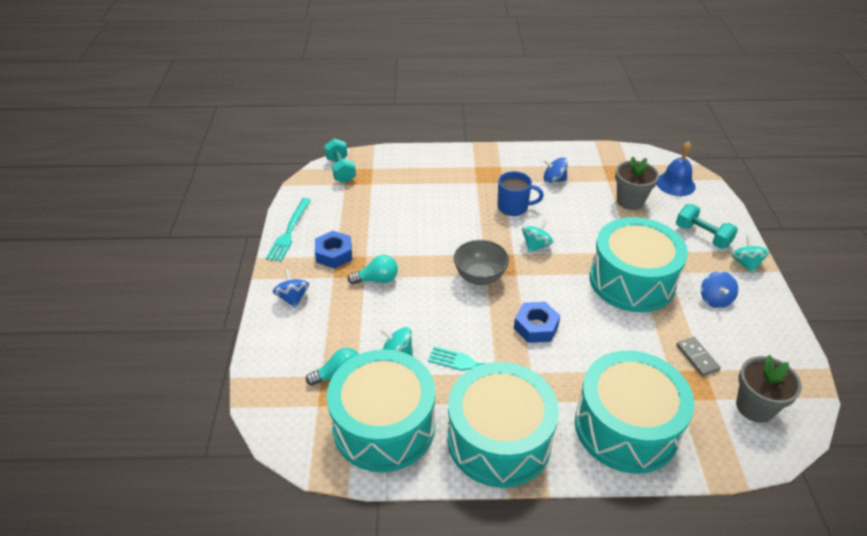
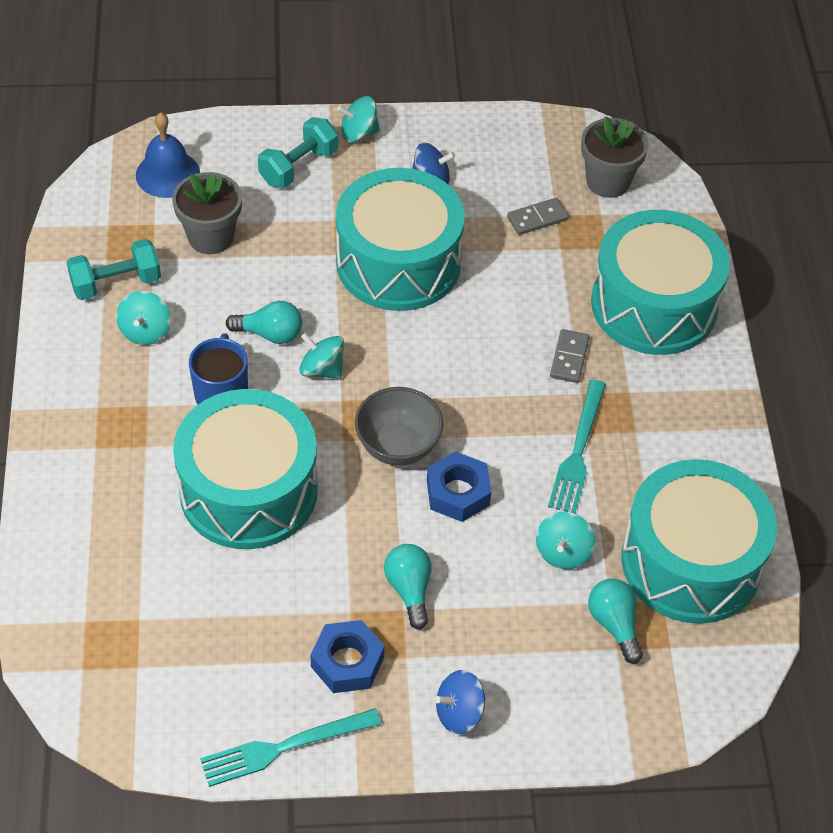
camera: 95 degrees left, 10 degrees up
turquoise fork [266,198,311,262] -> turquoise fork turned 150 degrees clockwise [200,708,382,787]
turquoise dumbbell [324,139,356,183] -> turquoise dumbbell moved to [67,239,161,300]
turquoise drum [447,362,559,488] -> turquoise drum moved to [173,389,318,549]
blue nut [514,302,560,343] -> blue nut moved to [427,451,491,522]
blue spinning top [543,157,568,183] -> turquoise spinning top [116,291,171,345]
none -> turquoise light bulb [226,301,302,344]
none -> grey domino [550,329,590,383]

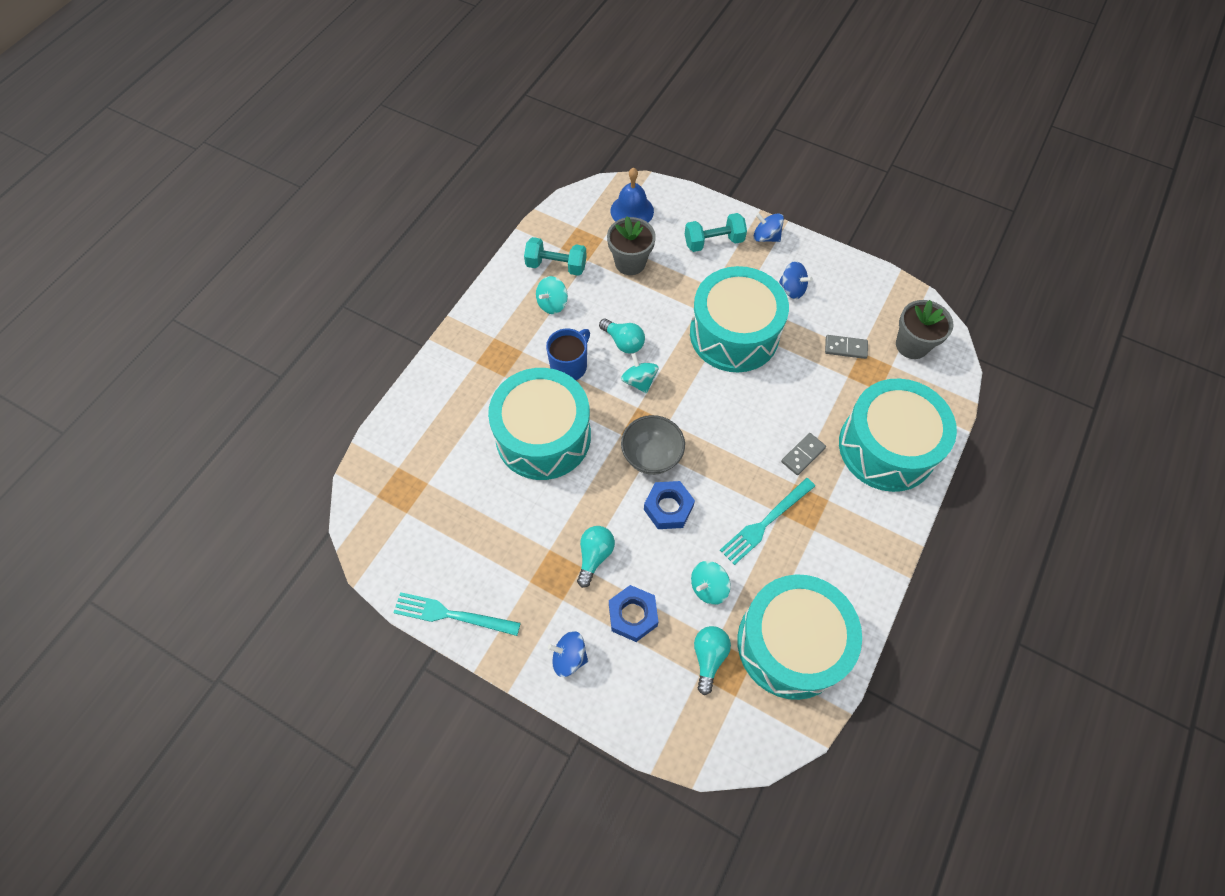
camera: 35 degrees right, 10 degrees up
blue nut [310,620,384,693] -> blue nut moved to [609,585,658,642]
turquoise spinning top [337,96,380,143] -> blue spinning top [754,213,784,242]

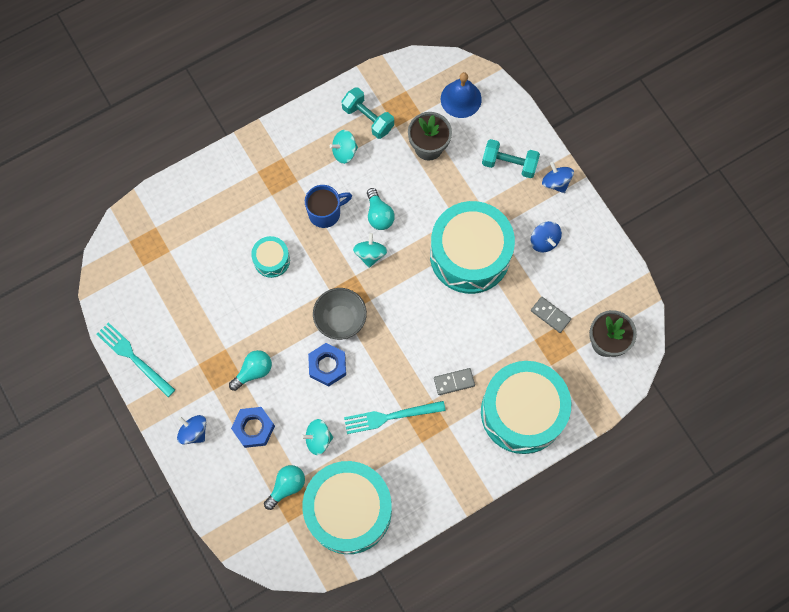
camera: 30 degrees right, 10 degrees up
turquoise drum [488,368,591,480] -> turquoise drum [251,236,290,278], size x0.45

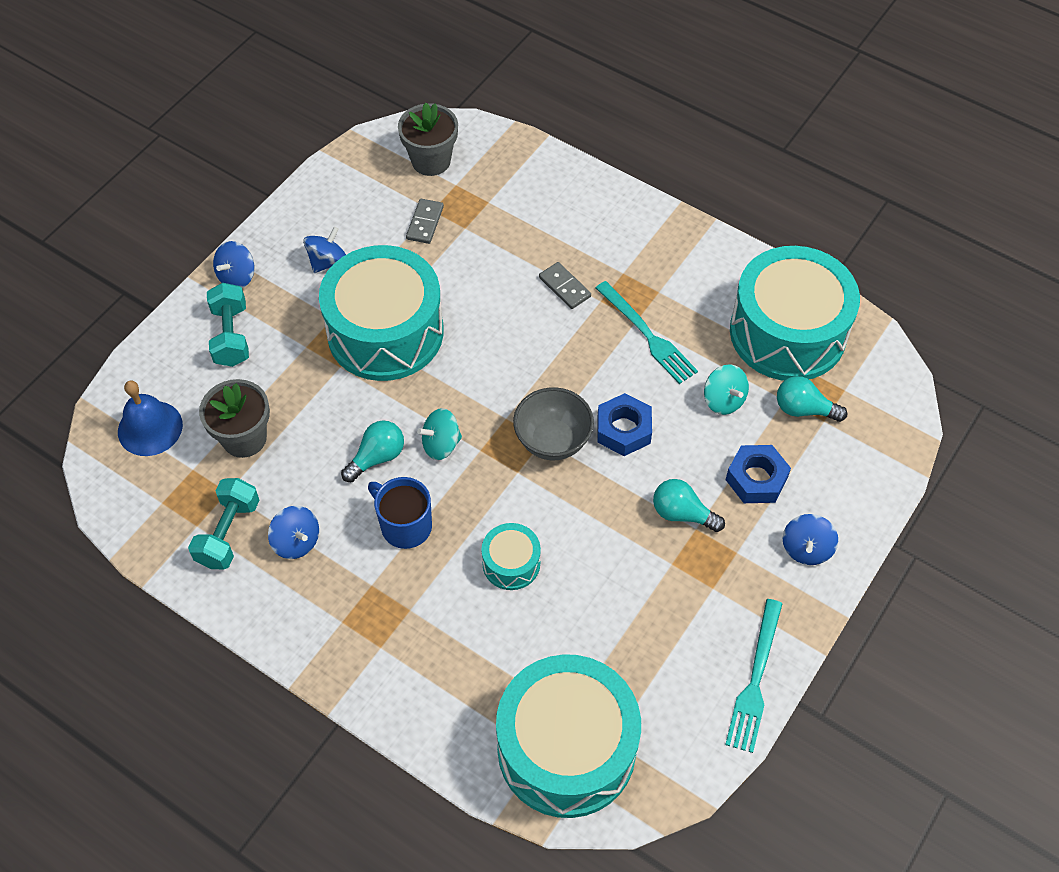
camera: 115 degrees left, 15 degrees down
turquoise spinning top [330,130,358,164] -> blue spinning top [268,506,319,559]
turquoise drum [481,361,571,454] -> turquoise drum moved to [496,654,641,818]

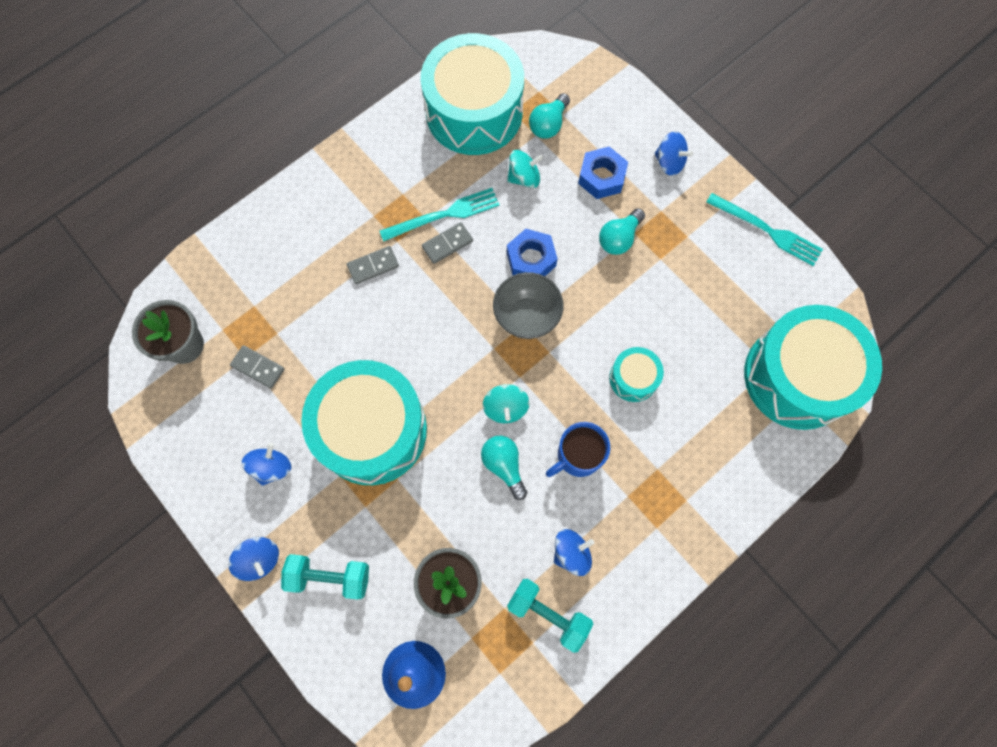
camera: 75 degrees left, 15 degrees up
blue spinning top [303,227,346,273] -> blue spinning top turned 60 degrees clockwise [242,443,291,486]
none -> grey domino [422,222,473,264]

